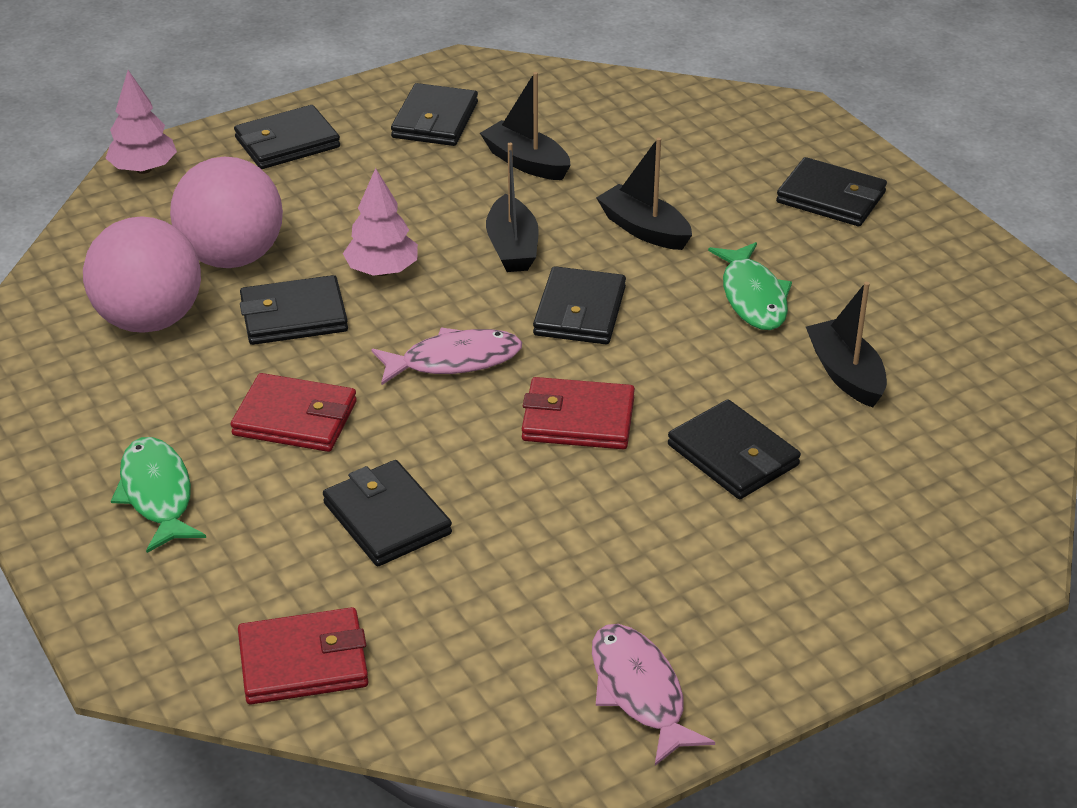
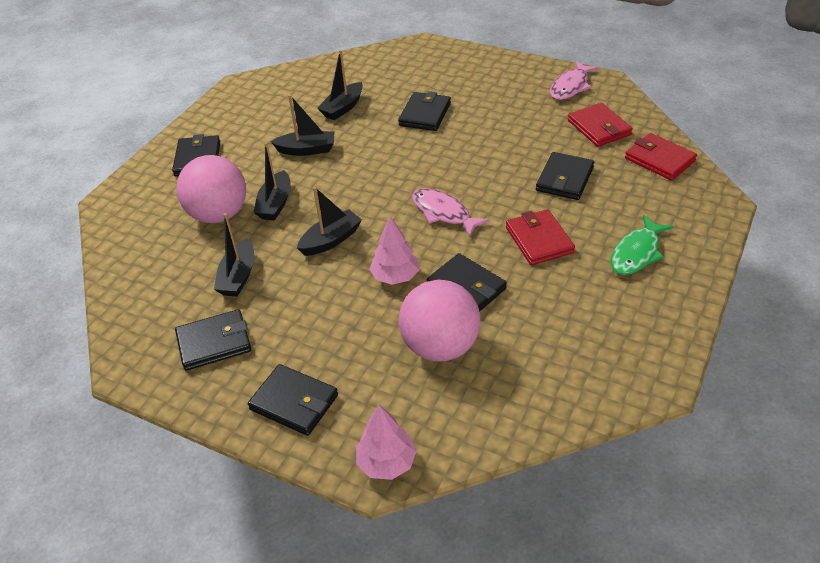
camera: 120 degrees left, 5 degrees up
pink ball [83,216,201,333] -> pink ball moved to [176,155,246,223]
red wallet [522,377,635,449] -> red wallet moved to [568,103,633,147]
black wallet [533,266,626,344] -> none
green fish [708,242,792,330] -> black boat [270,95,334,156]

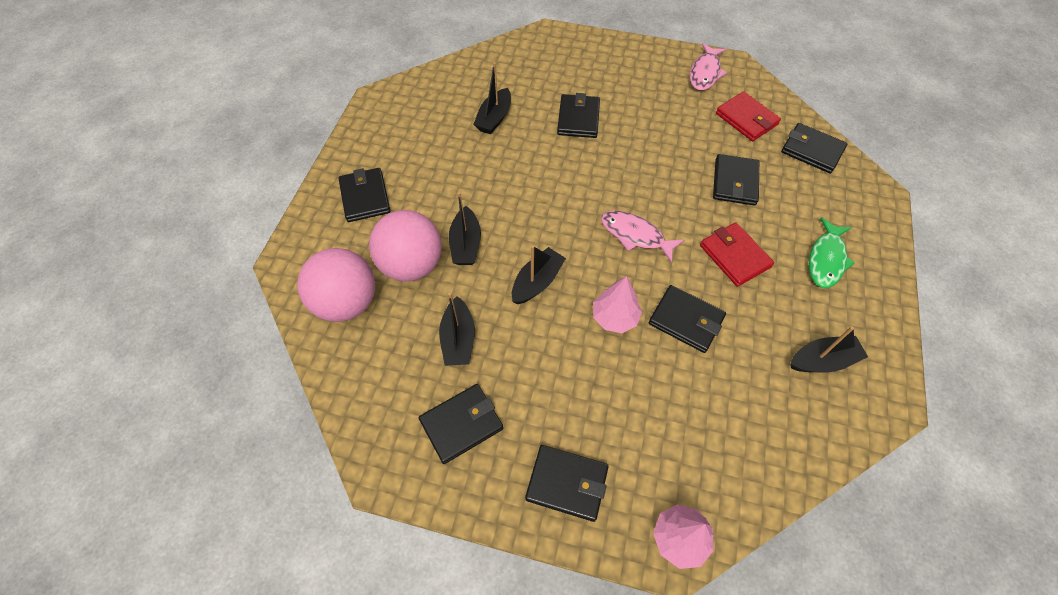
camera: 15 degrees left, 15 degrees up
black boat [270,95,334,156] -> black boat moved to [790,326,868,372]
pink ball [399,280,481,362] -> pink ball moved to [297,248,375,322]
red wallet [625,133,697,181] -> black wallet [781,123,848,173]

